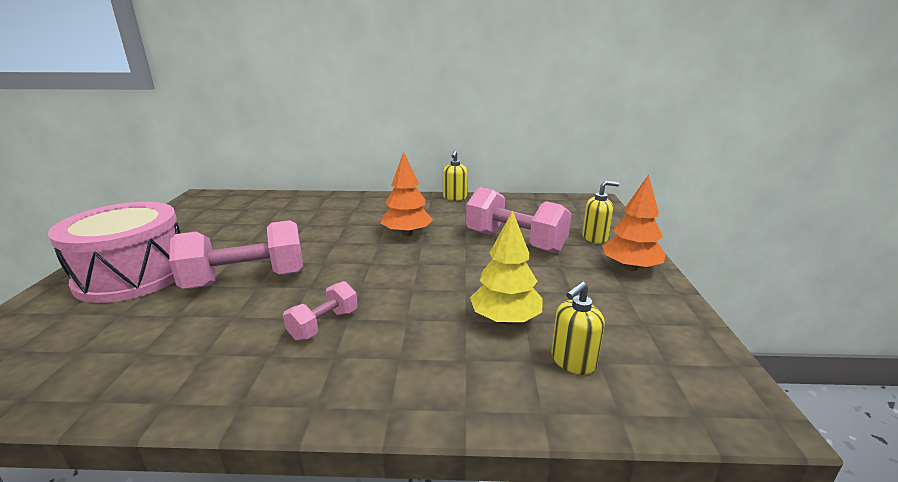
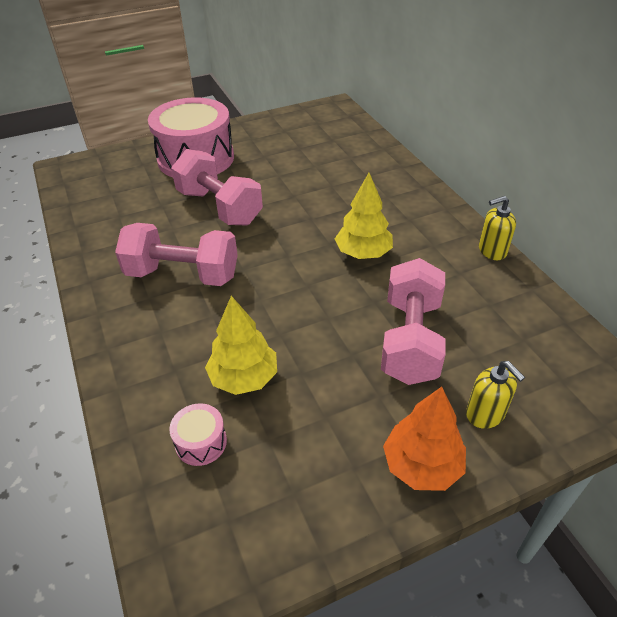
camera: 65 degrees right, 20 degrees up
pink dumbbell [283,281,358,341] -> pink dumbbell [115,223,238,286], size x1.90
orange tree [381,152,433,236] -> yellow tree [335,173,393,259]
yellow soap dispenser [552,281,605,375] -> pink drum [169,403,227,466]

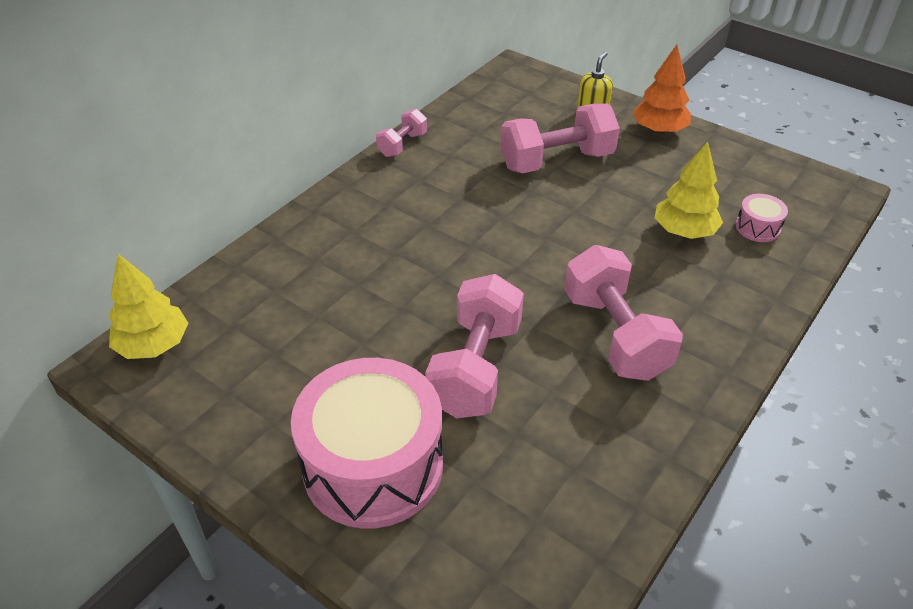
camera: 120 degrees left, 0 degrees up
yellow tree [335,173,393,259] -> yellow tree moved to [109,254,188,359]
yellow soap dispenser [479,196,516,260] -> pink dumbbell [376,109,427,157]

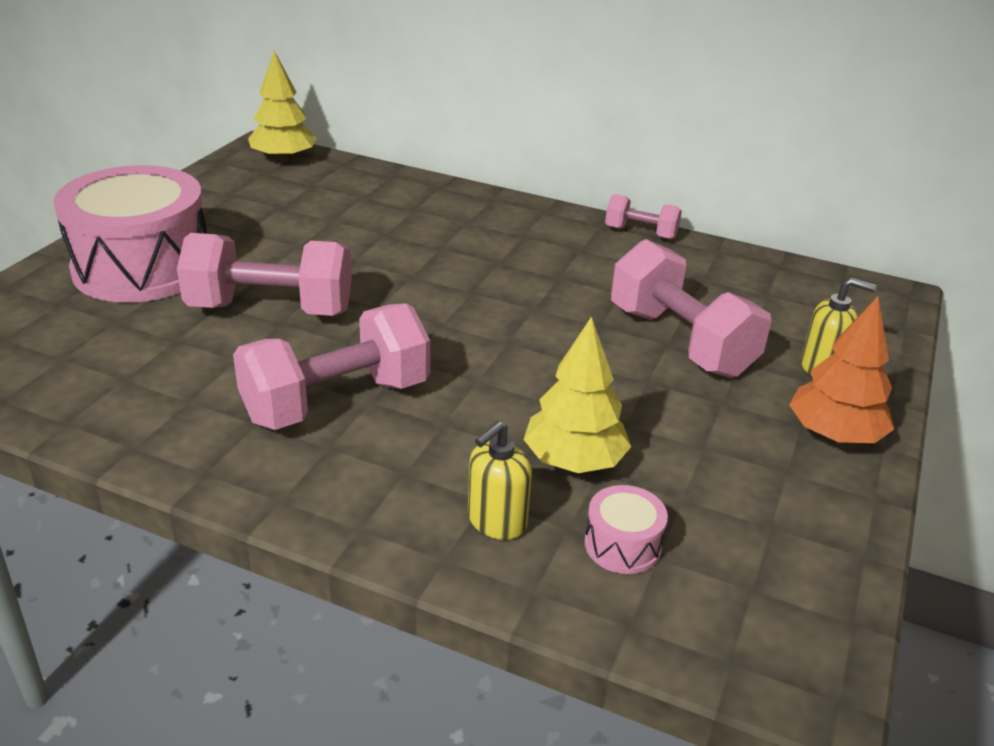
camera: 75 degrees right, 10 degrees down
none -> yellow soap dispenser [468,421,532,540]

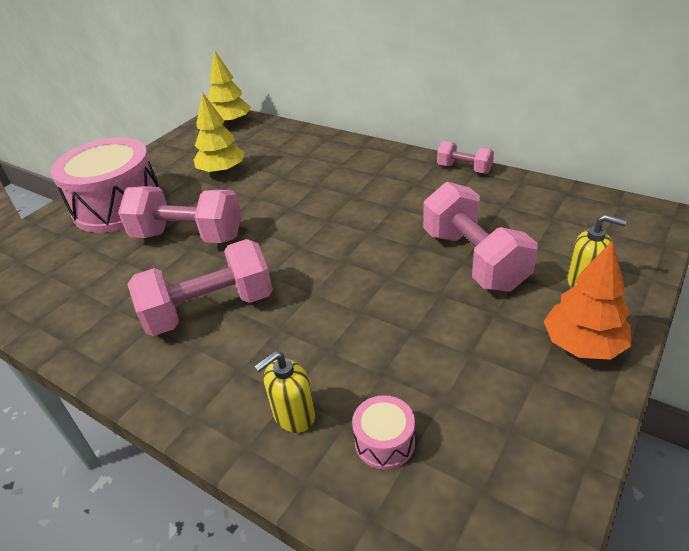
camera: 15 degrees right, 5 degrees up
yellow tree [524,317,631,473] -> yellow tree moved to [194,92,245,175]

